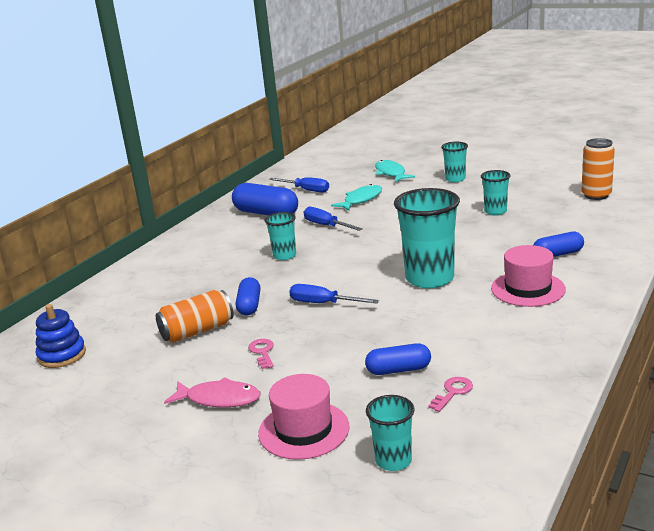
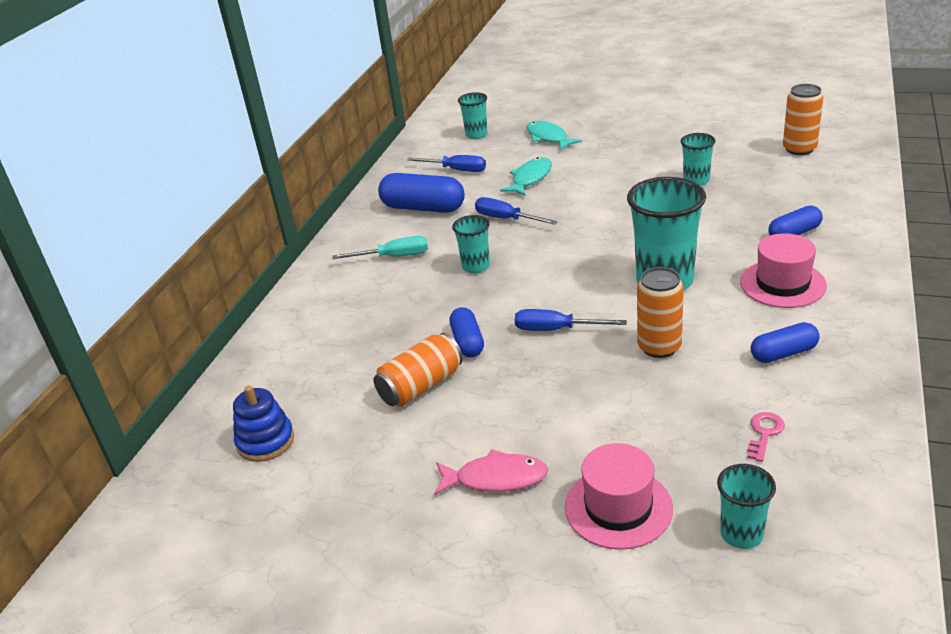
camera: 10 degrees left, 10 degrees up
pink key [248,339,274,369] -> none
blue capsule [365,343,431,375] -> blue capsule moved to [751,322,820,363]
turquoise cup [441,142,468,182] -> turquoise cup moved to [458,92,488,139]
none -> turquoise screwdriver [332,236,428,259]
none -> orange can [637,267,684,358]

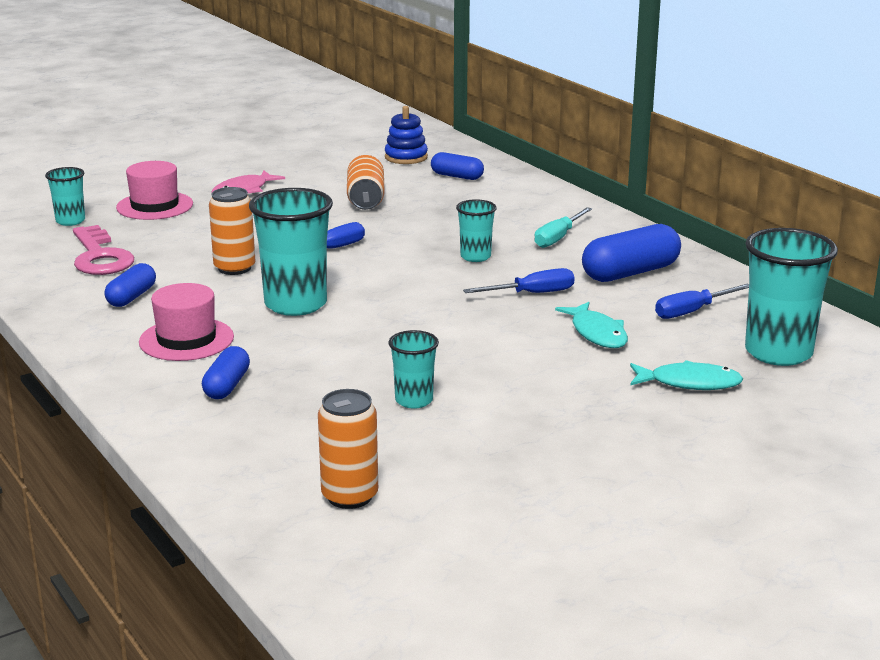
camera: 125 degrees right, 10 degrees down
blue capsule [449,307,484,357] -> blue capsule moved to [431,152,484,180]
turquoise cup [458,92,488,139] -> turquoise cup [745,228,838,366], size x1.88
pink key [747,412,785,462] -> pink key [73,225,134,275], size x2.14

